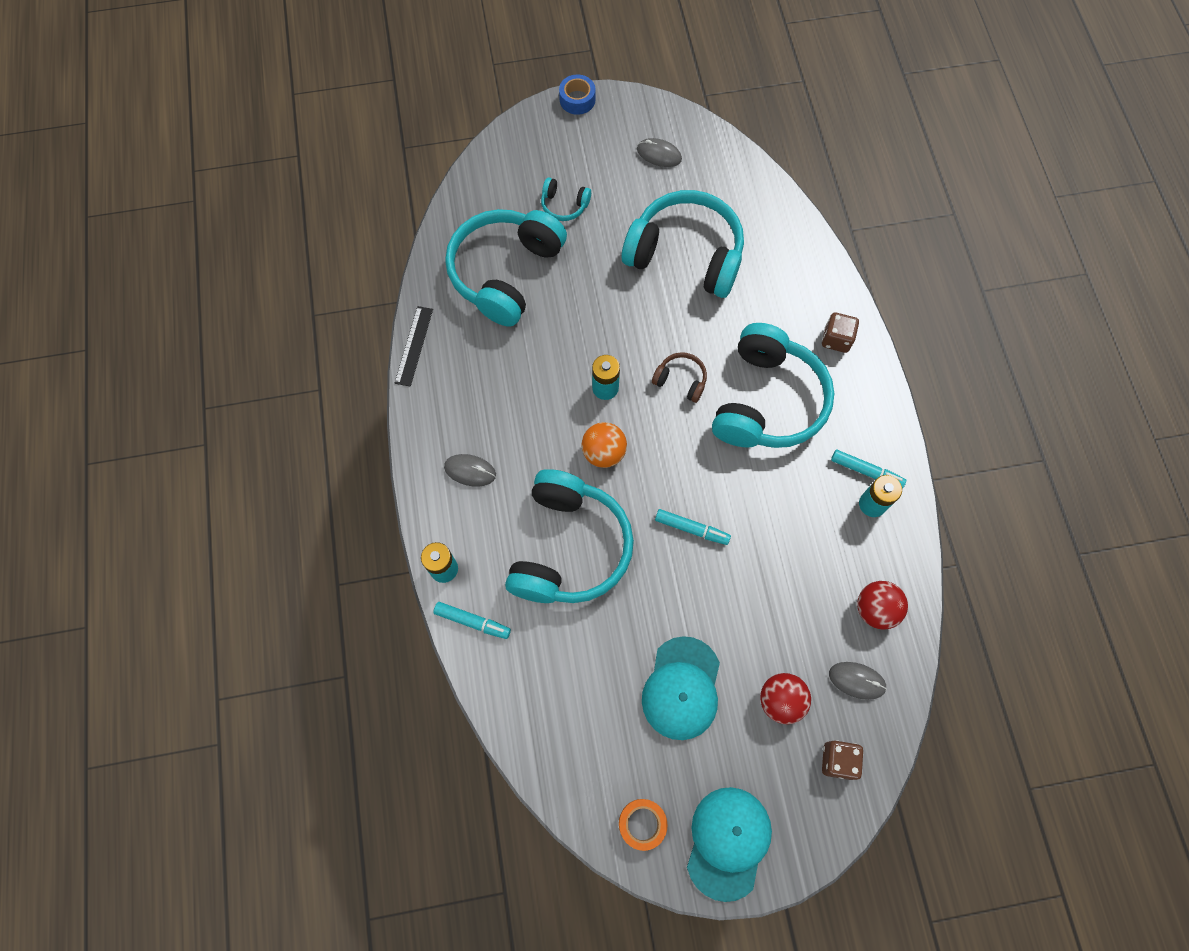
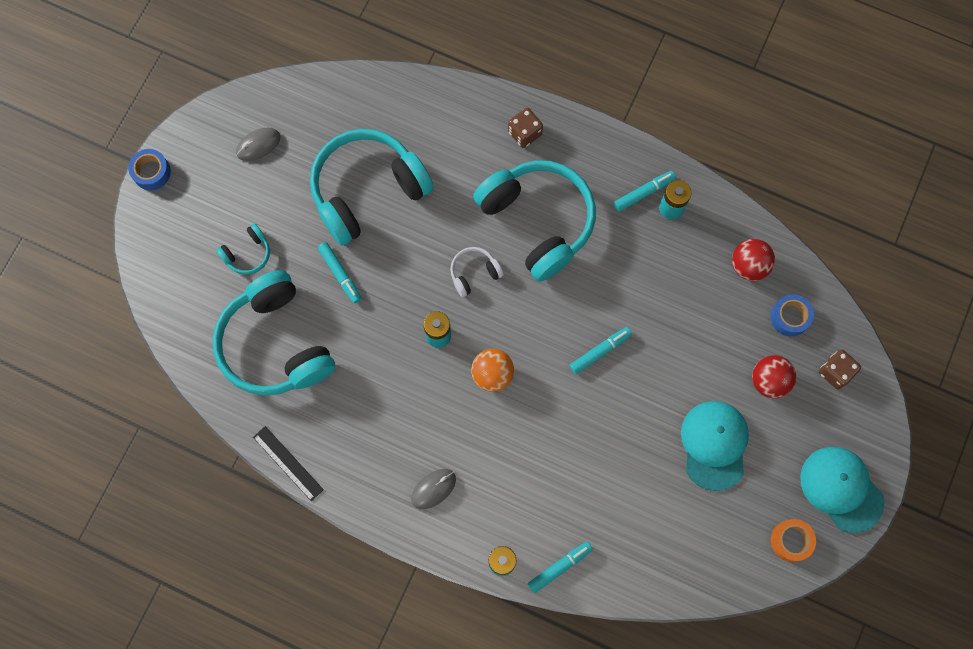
camera: 55 degrees left, 5 degrees up
turquoise headphones [505,469,634,603] -> none
turquoise cap [642,636,720,740] -> turquoise cap turned 135 degrees counterclockwise [681,401,749,491]
brown headphones [652,352,707,403] -> white headphones [450,247,503,297]
grey mouse [829,662,887,700] -> blue tape [770,294,814,336]
none -> turquoise marker [318,242,362,303]

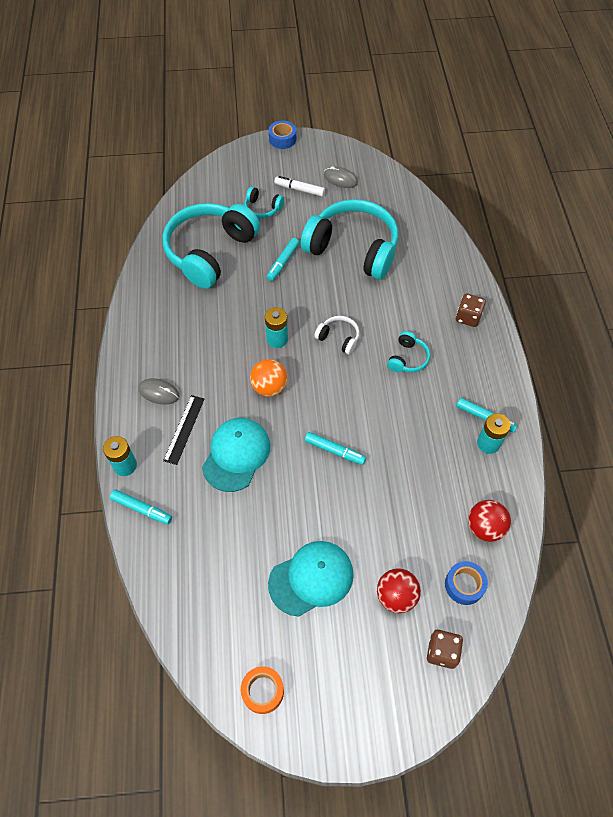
camera: 60 degrees right, 15 degrees down
black ruler [253,426,324,501] -> black ruler moved to [163,395,204,465]
turquoise headphones [473,160,596,282] -> turquoise headphones [387,331,430,372], size x0.43
turquoise cap [800,447,885,533] -> turquoise cap moved to [202,418,270,492]
none -> white marker [274,176,325,196]

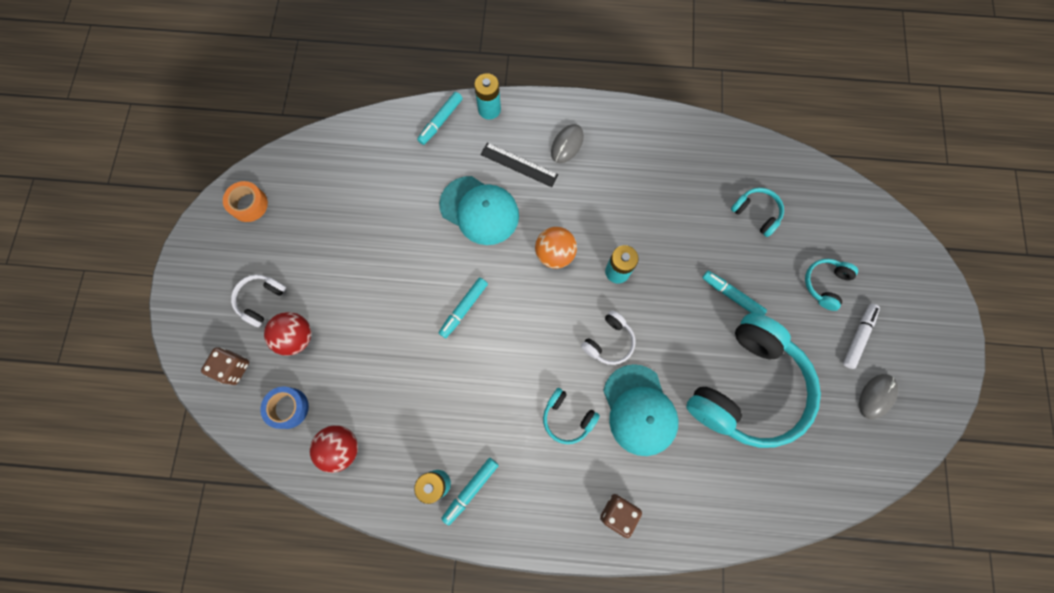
camera: 100 degrees right, 15 degrees up
turquoise headphones [163,203,260,289] -> turquoise headphones [731,188,784,237], size x0.43
turquoise cap [268,541,354,617] -> turquoise cap moved to [603,364,678,456]
blue tape [269,121,296,149] -> none
none -> white headphones [231,275,286,327]

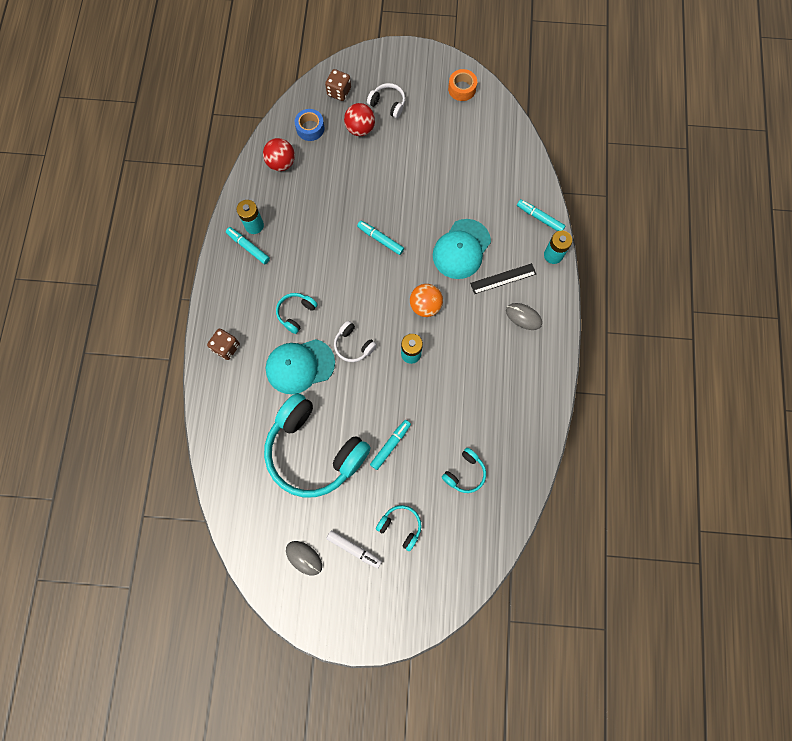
camera: 90 degrees right, 0 degrees up
black ruler [480,143,558,187] -> black ruler turned 45 degrees clockwise [470,263,536,294]

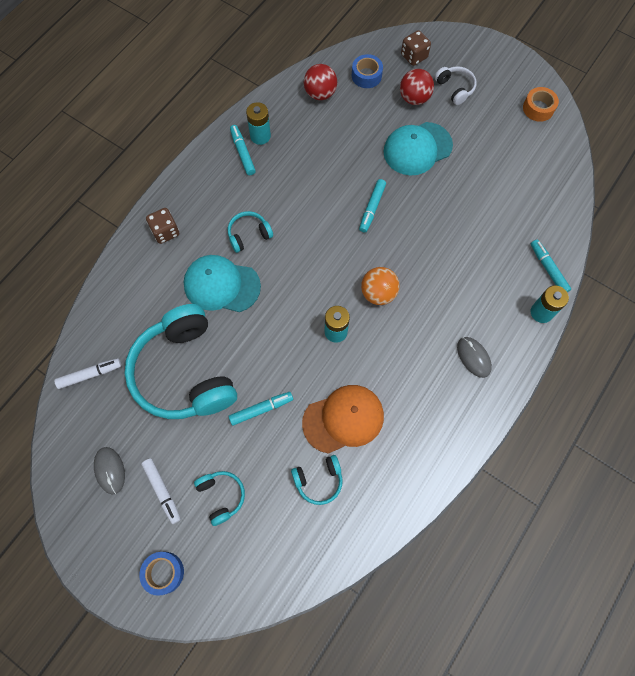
camera: 30 degrees right, 5 degrees down
white headphones [334,321,377,362] -> none
turquoise marker [357,221,404,255] -> turquoise marker turned 135 degrees counterclockwise [359,179,386,233]
turquoise cap [433,219,491,279] -> turquoise cap moved to [383,122,453,176]
black ruler [470,263,536,294] -> none
none -> white marker [54,358,122,389]
none -> blue tape [139,552,184,596]
none -> orange cap [302,385,384,454]

